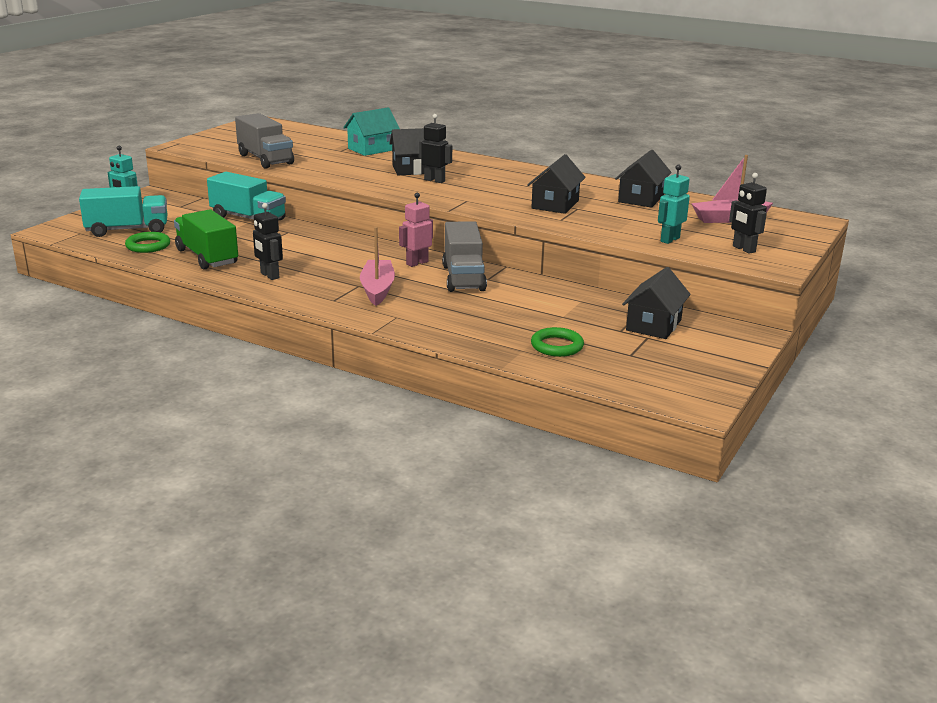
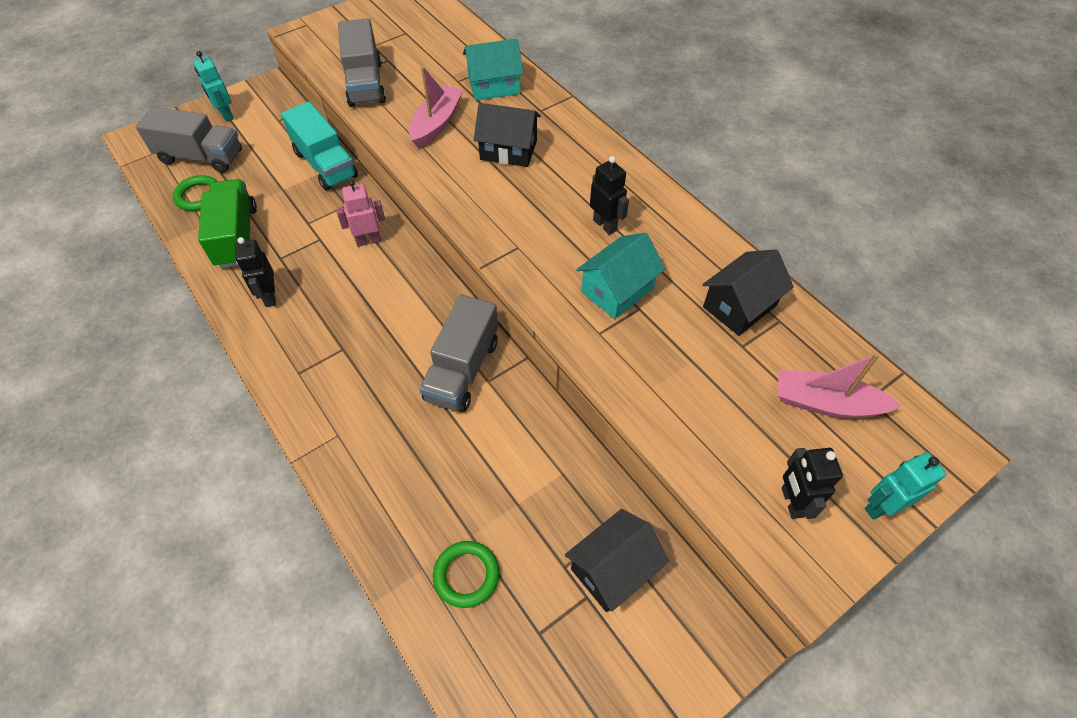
camera: 25 degrees right, 30 degrees up
turquoise truck [79,186,167,237] -> grey truck [136,107,242,173]
pink boat [360,227,395,306] -> pink boat moved to [409,66,463,148]
pink robot [399,193,433,267] -> pink robot moved to [336,179,385,247]
black robot [419,114,452,183] -> black robot moved to [590,156,629,235]
black house [527,154,586,214] -> turquoise house [576,233,665,319]
turquoise robot [658,164,690,244] -> turquoise robot moved to [865,452,946,519]

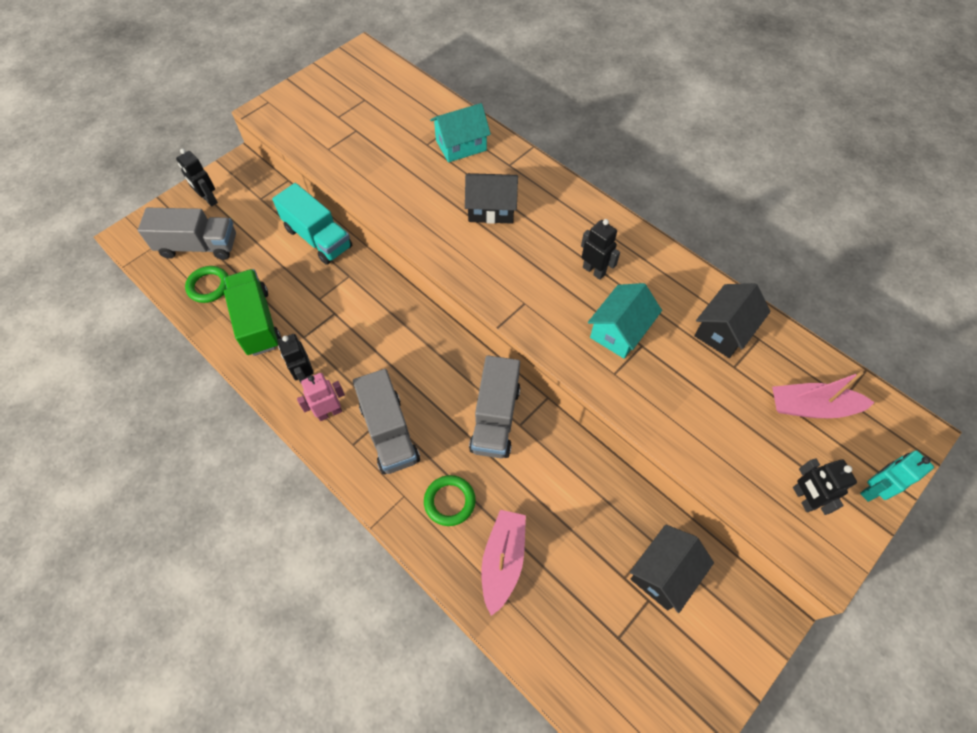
camera: 10 degrees left, 5 degrees up
turquoise robot [193,51,234,122] -> black robot [176,149,218,207]
pink robot [336,179,385,247] -> pink robot moved to [297,373,345,421]
grey truck [338,18,386,107] -> grey truck moved to [353,369,420,475]
pink boat [409,66,463,148] -> pink boat moved to [481,510,526,616]
green ring [433,541,499,608] -> green ring moved to [424,475,476,526]

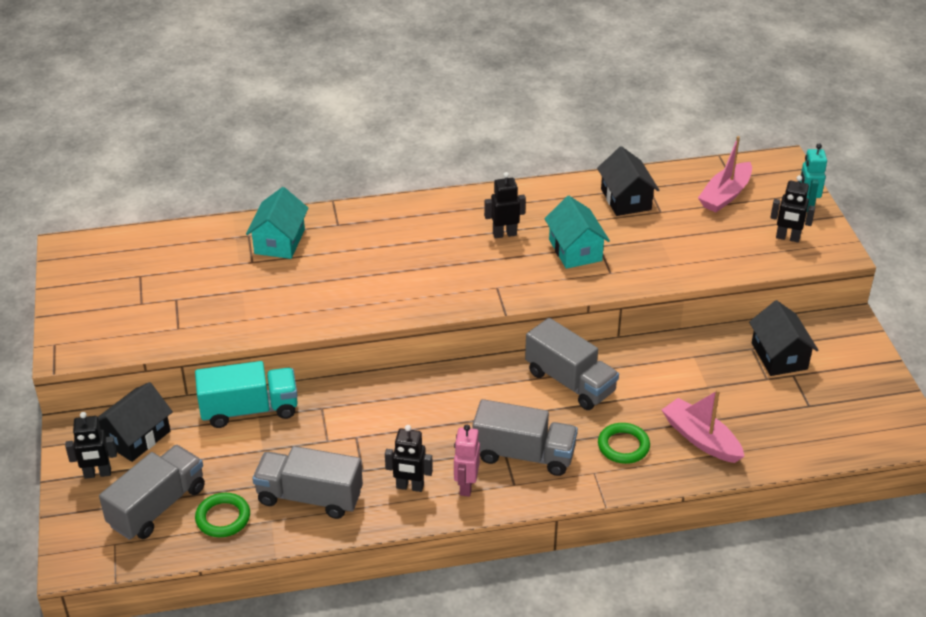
camera: 55 degrees left, 20 degrees down
green truck [224,269,281,356] -> grey truck [252,446,363,519]
black house [465,173,518,224] -> black house moved to [98,382,173,462]

